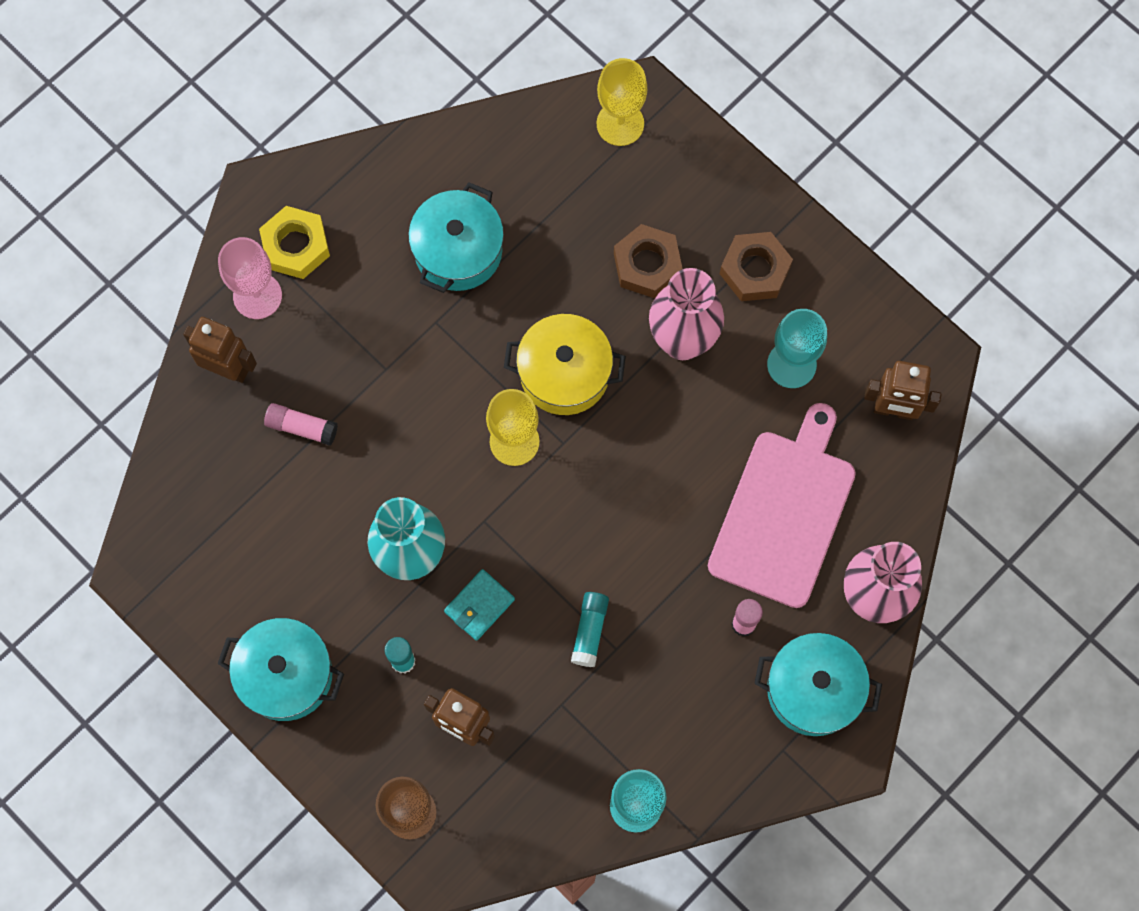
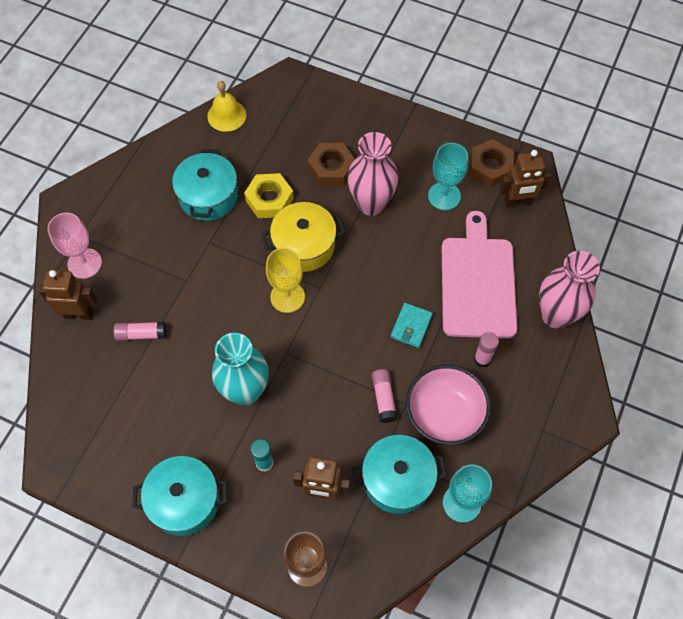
camera: 20 degrees left, 10 degrees down
yellow nut [259,206,330,279] -> yellow nut moved to [244,173,294,218]
turquoise wallet [444,569,515,641] -> turquoise wallet moved to [391,303,433,348]
turquoise glue stick [571,592,609,667] -> pink glue stick [372,369,397,423]
yellow goblet [597,58,647,146] -> none
brown nut [720,232,793,301] -> brown nut moved to [470,139,514,187]
turquoise pot [754,633,882,736] -> turquoise pot moved to [352,435,447,514]
none -> yellow bell [207,81,246,132]
none -> pink bowl [406,365,491,445]

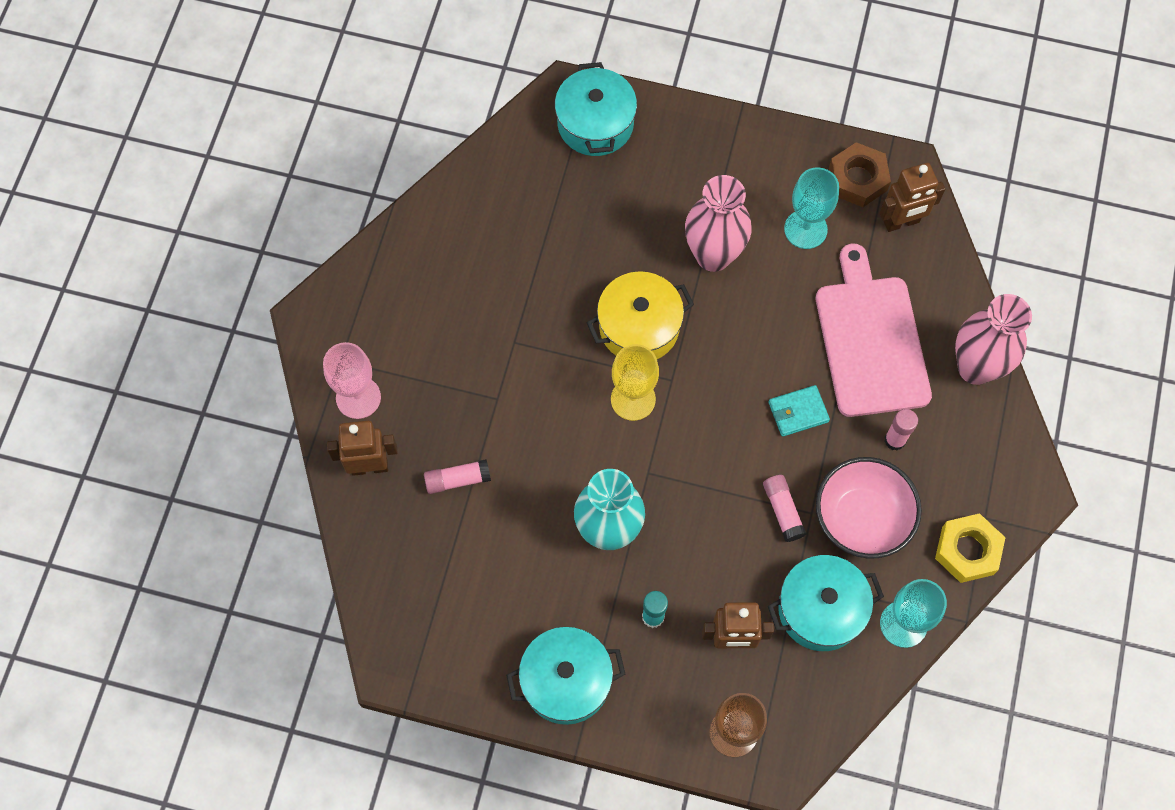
camera: 10 degrees left, 5 degrees up
turquoise pot [172,149,238,221] -> turquoise pot moved to [555,62,637,156]
yellow bell [207,81,246,132] -> none
yellow nut [244,173,294,218] -> yellow nut moved to [935,513,1006,583]
brown nut [308,143,355,186] -> none
turquoise wallet [391,303,433,348] -> turquoise wallet turned 60 degrees clockwise [769,385,830,437]

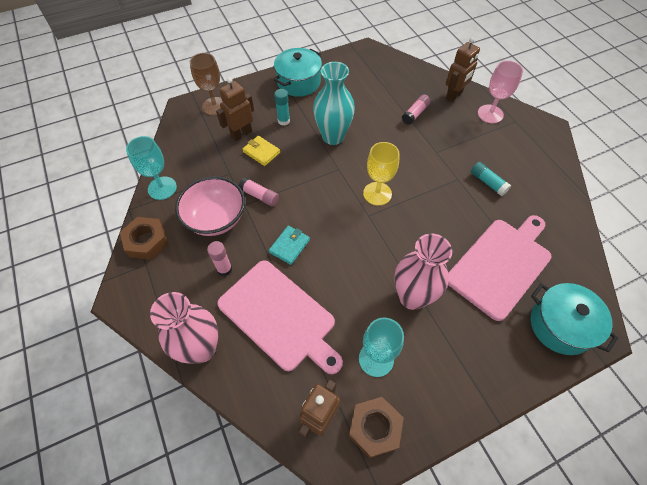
camera: 140 degrees right, 10 degrees down
yellow pot [587,271,694,359] -> none
turquoise pot [768,555,884,651] -> none
yellow nut [935,513,1006,583] -> brown nut [120,217,169,260]
none -> yellow wallet [242,136,280,166]
none -> pink cutting board [448,215,552,321]
none -> turquoise glue stick [471,162,511,196]

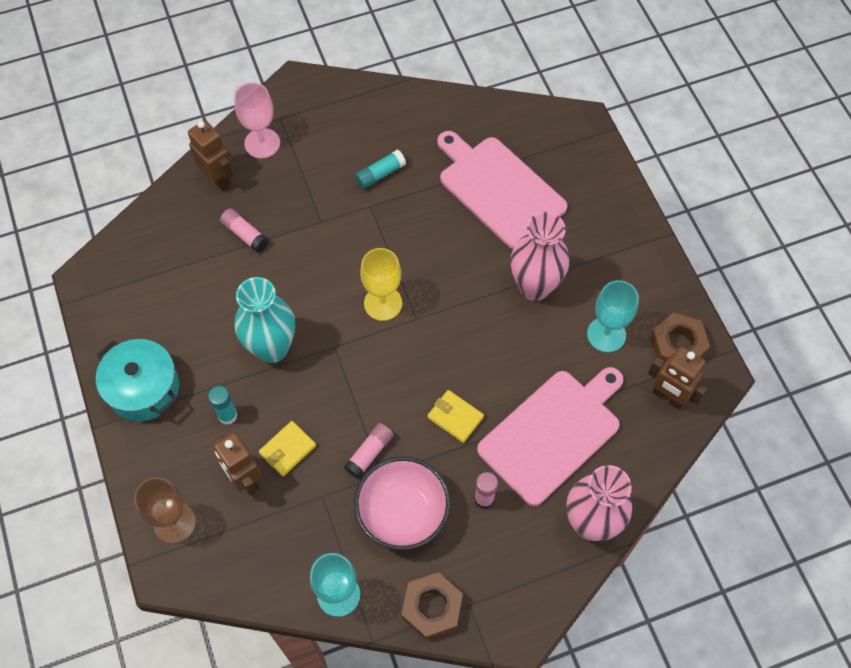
camera: 85 degrees left, 5 degrees up
turquoise wallet [269,226,310,265] -> yellow wallet [428,390,484,443]
turquoise pot [531,283,618,355] -> none

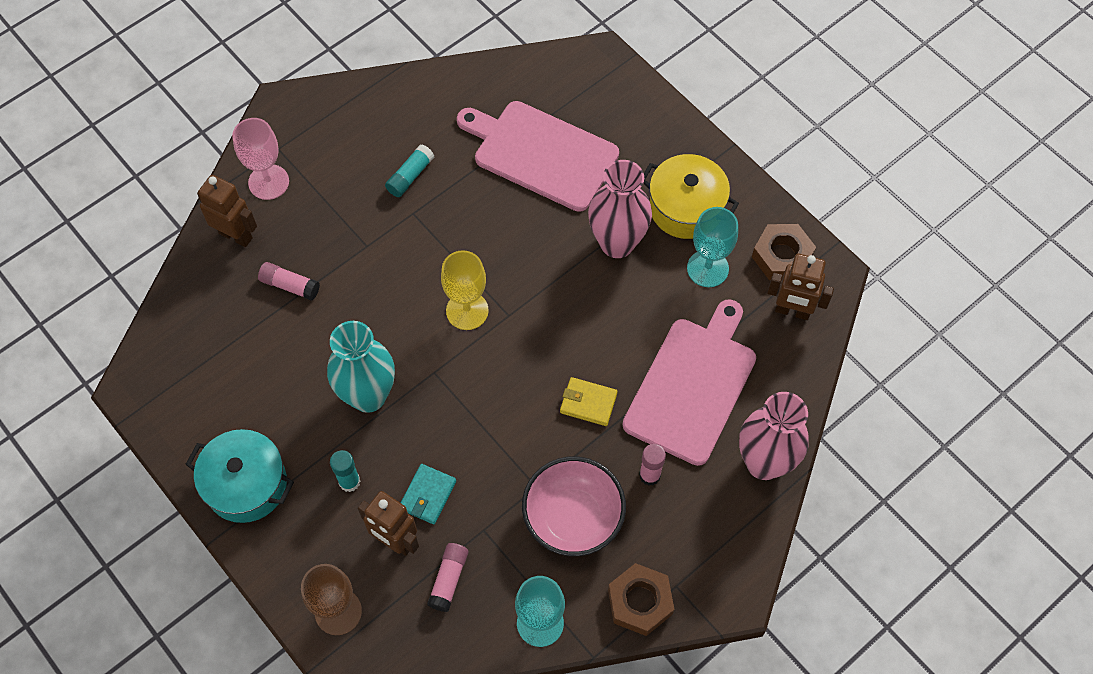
camera: 20 degrees left, 0 degrees up
yellow wallet [259,421,316,476] -> turquoise wallet [401,464,456,524]
pink glue stick [343,423,394,479] -> pink glue stick moved to [427,543,469,612]
none -> yellow pot [643,154,739,239]

